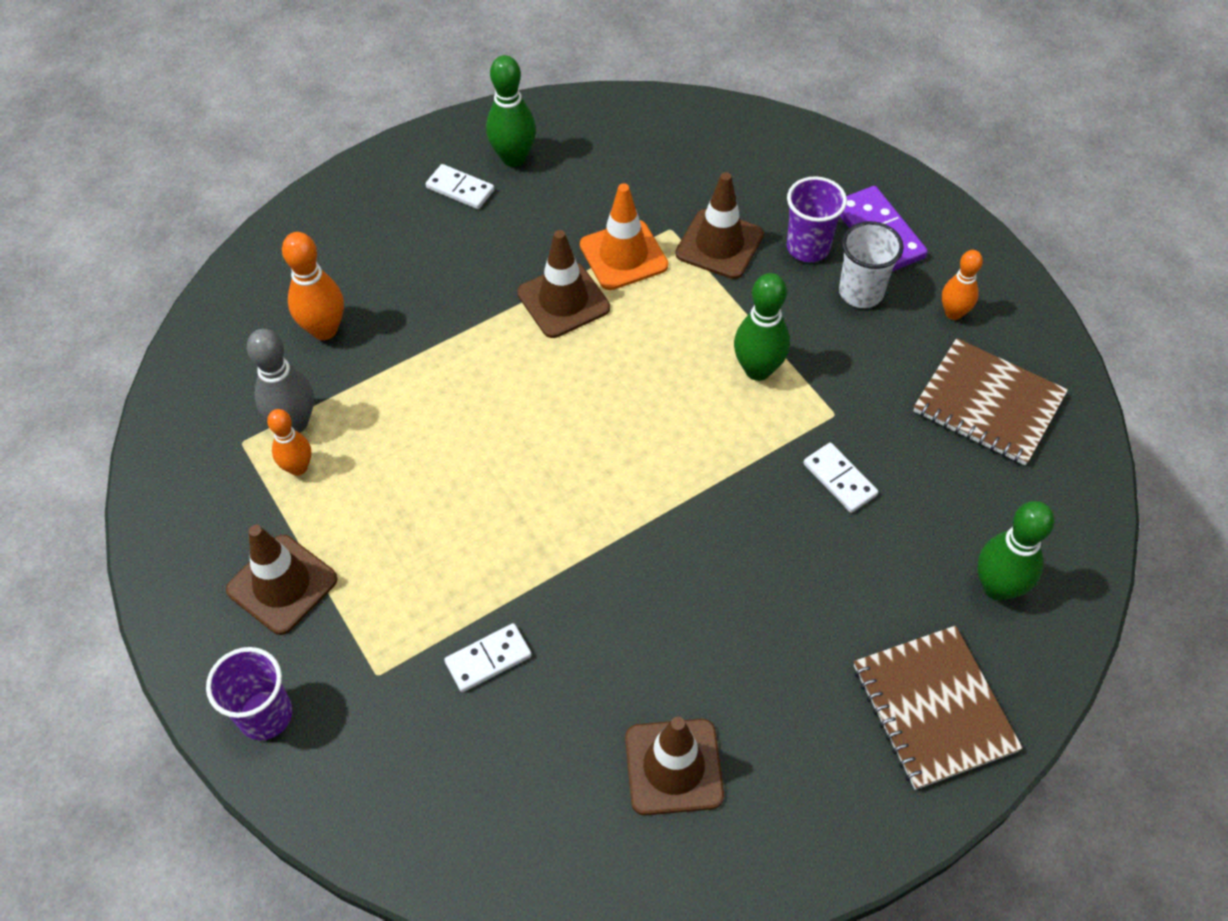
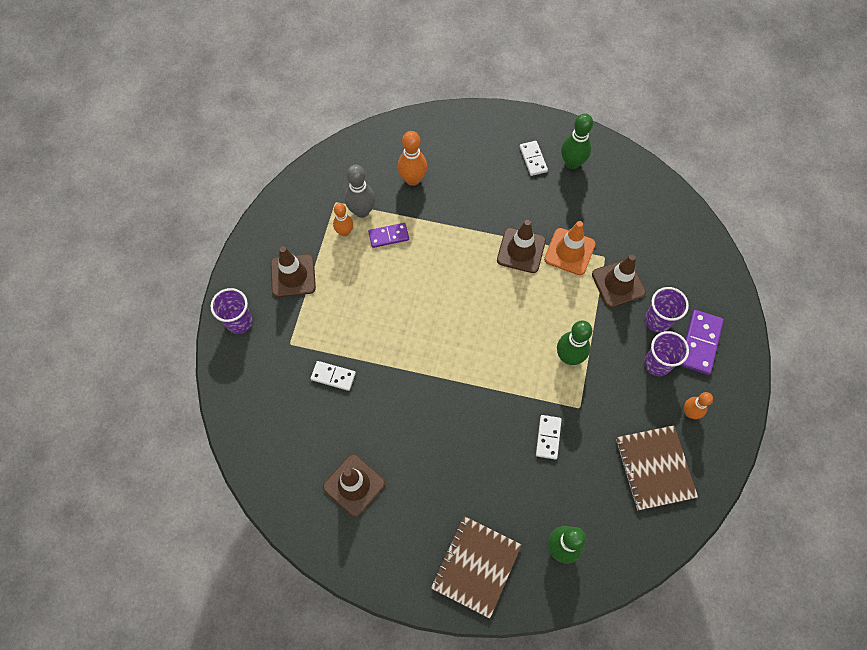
camera: 45 degrees right, 10 degrees up
white cup [839,221,904,308] -> purple cup [644,331,689,376]
none -> purple domino [368,223,409,248]

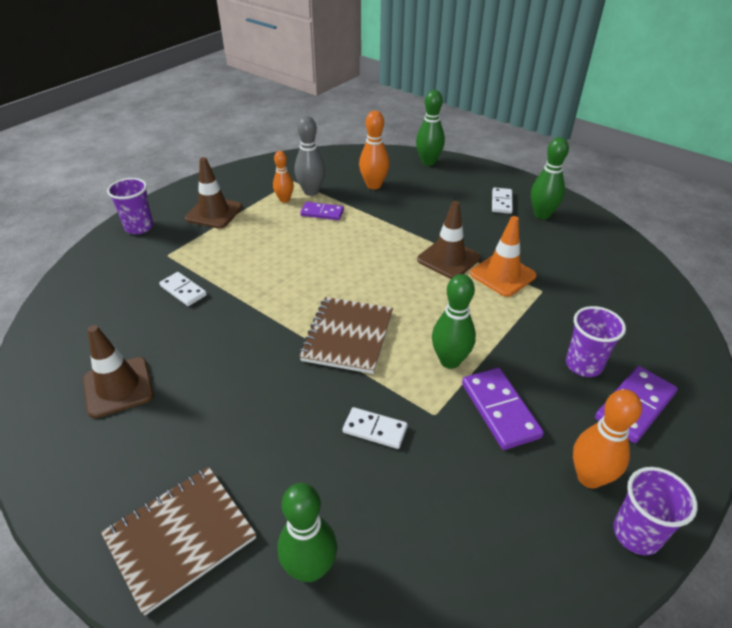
camera: 25 degrees right, 25 degrees down
white domino [536,415,562,460] -> white domino turned 75 degrees clockwise [342,407,408,449]
brown traffic cone [592,255,646,308] -> none
brown notebook [616,425,698,510] -> brown notebook moved to [299,297,393,374]
purple cup [644,331,689,376] -> purple cup moved to [613,467,698,555]
orange bowling pin [684,392,713,419] -> orange bowling pin [573,389,642,489], size x1.51
none -> green bowling pin [416,90,445,166]
none -> purple domino [462,368,544,450]

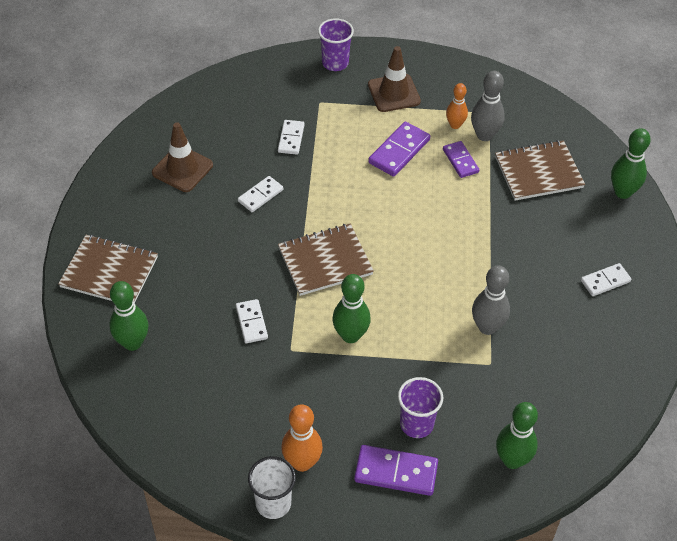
camera: 55 degrees right, 10 degrees up
orange bowling pin [359,111,390,189] -> brown notebook [495,140,585,201]
brown traffic cone [417,201,480,279] -> none
purple domino [462,368,544,450] -> purple domino moved to [368,122,430,177]
orange traffic cone [470,216,536,297] -> grey bowling pin [472,265,510,335]
green bowling pin [531,137,569,219] -> green bowling pin moved to [496,402,538,469]
purple cup [613,467,698,555] -> white cup [248,456,296,519]
none -> white domino [238,176,283,212]

